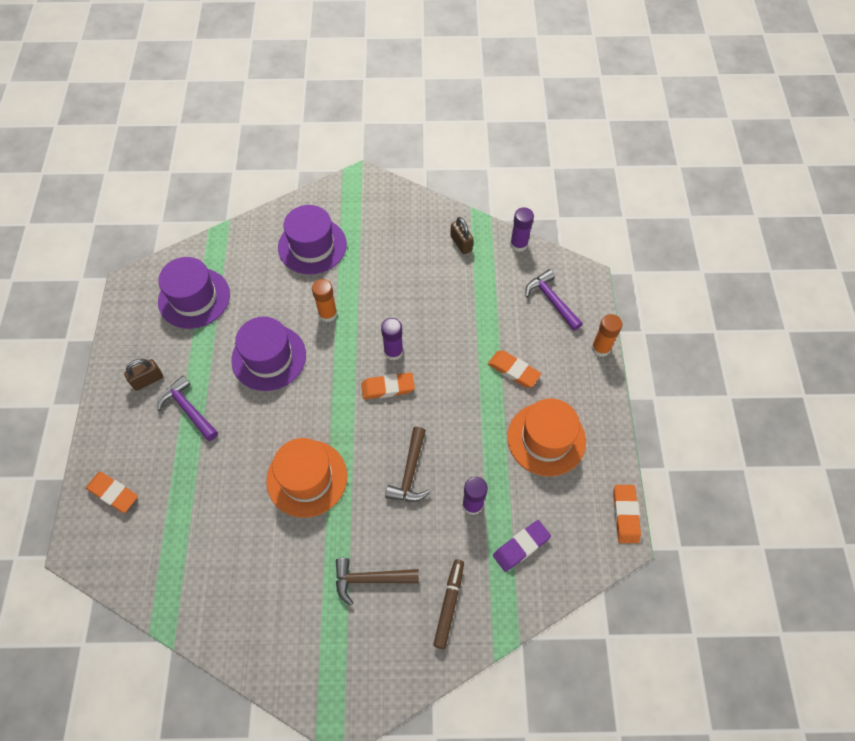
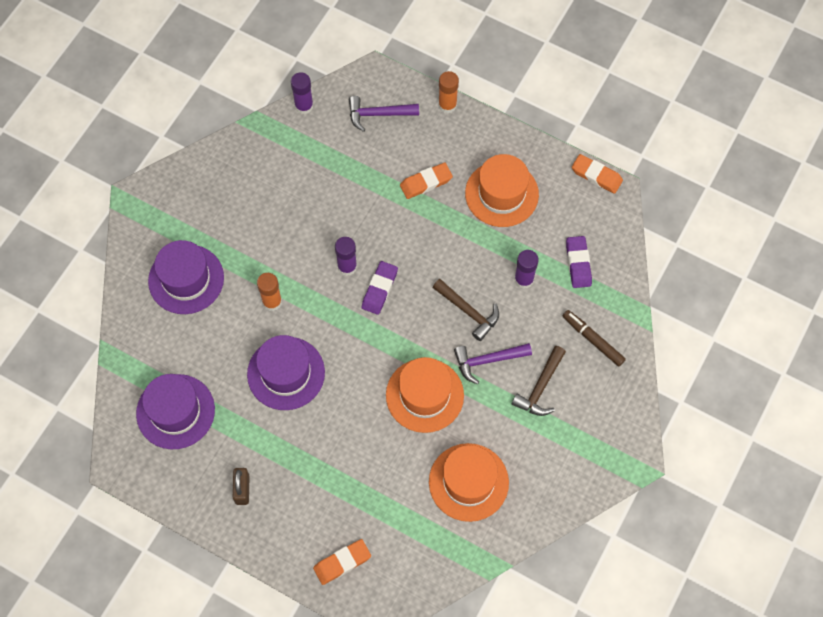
camera: 60 degrees left, 5 degrees up
purple hammer [157,376,218,441] -> purple hammer moved to [454,343,532,384]
orange eraser [361,372,415,399] -> purple eraser [362,261,398,315]
brown padlock [450,217,473,254] -> none
none -> orange hat [429,443,509,522]

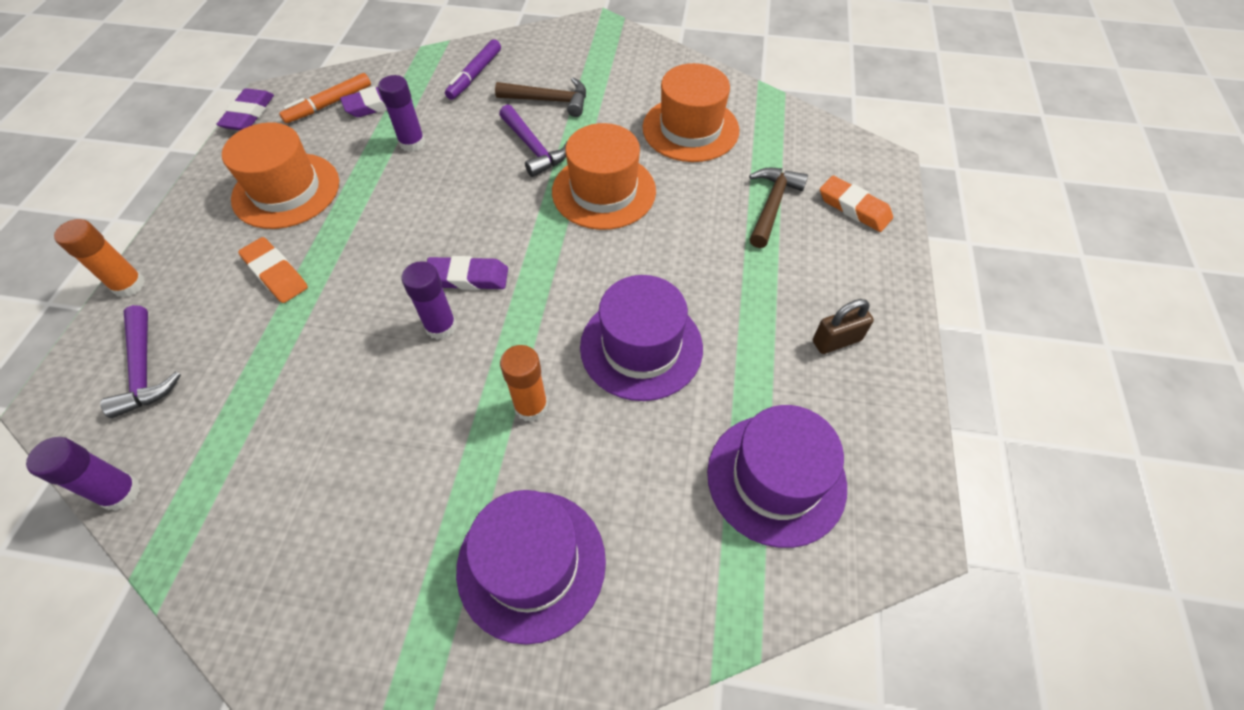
camera: 110 degrees left, 10 degrees down
brown hammer [433,279,499,341] -> brown hammer moved to [749,168,808,248]
brown marker [563,310,626,367] -> purple marker [445,39,501,100]
orange eraser [572,154,623,194] -> purple eraser [216,88,274,130]
none -> orange marker [279,73,371,123]

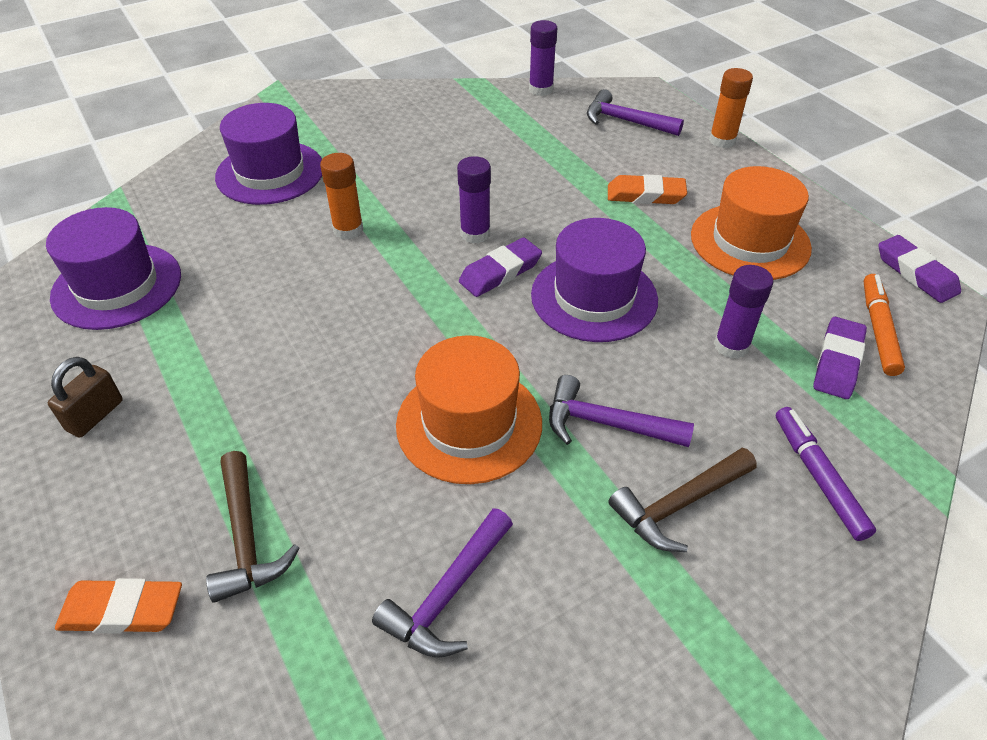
camera: 140 degrees right, 10 degrees down
purple hat [580,275,703,401] -> purple hat moved to [531,218,658,342]
orange hat [642,63,739,162] -> purple hammer [372,508,513,658]

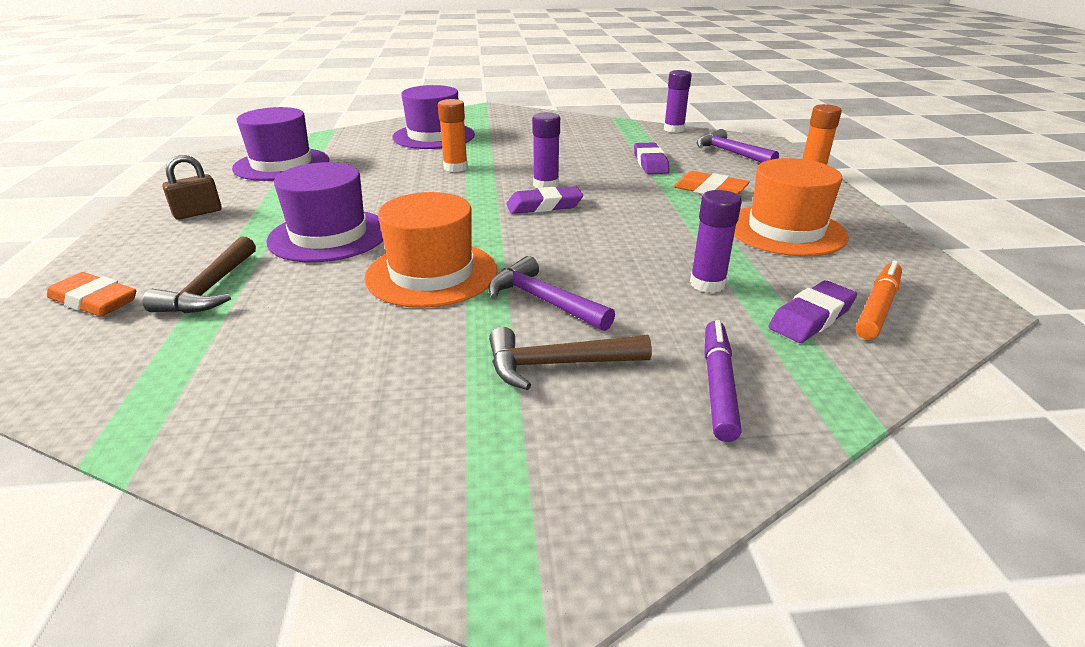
camera: 25 degrees right, 15 degrees down
purple hammer [372,508,513,658] -> none
purple hat [531,218,658,342] -> purple hat moved to [266,162,383,262]
purple eraser [878,235,961,303] -> purple eraser moved to [634,143,670,174]

